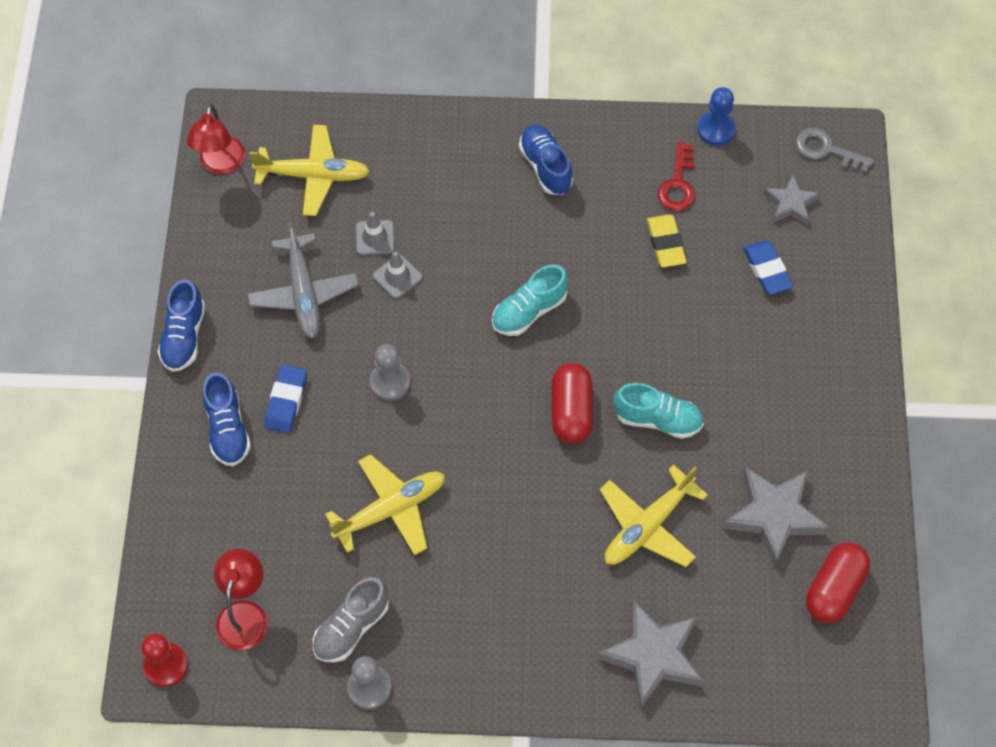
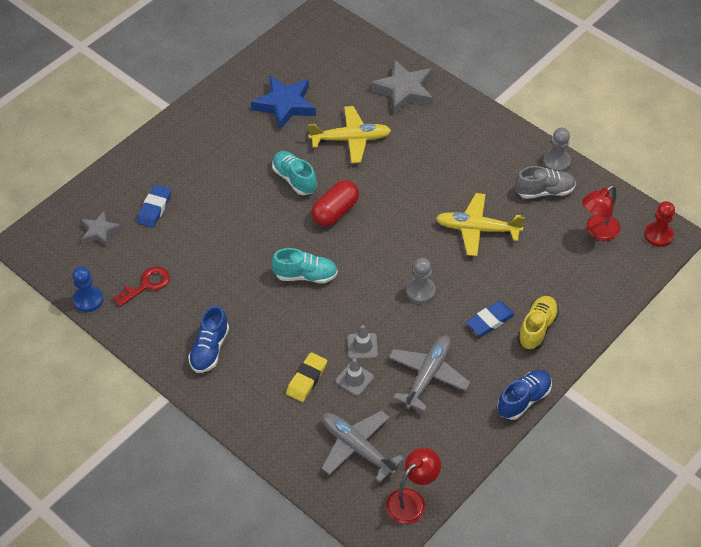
camera: 140 degrees left, 10 degrees down
blue shoe [202,372,251,466] -> yellow shoe [518,296,559,350]
yellow plane [249,125,370,216] -> grey plane [322,411,404,482]
yellow eraser [647,214,687,267] -> yellow eraser moved to [286,352,327,402]
grey star [723,467,829,566] -> blue star [251,75,316,130]
grey key [796,128,874,173] -> none
red capsule [806,542,870,623] -> none

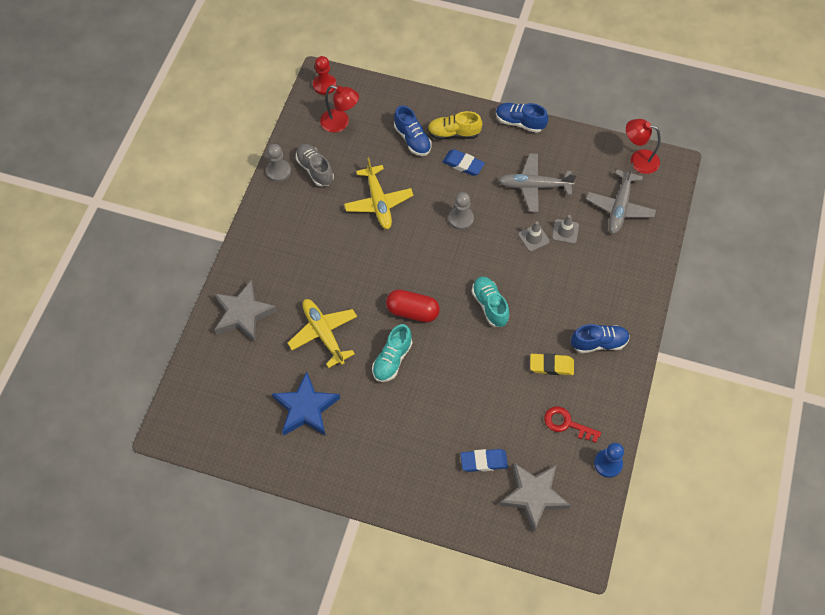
camera: 115 degrees left, 10 degrees up
grey star [81,210,121,247] -> grey star [499,463,571,532], size x1.69
yellow eraser [286,352,327,402] -> yellow eraser moved to [530,353,574,375]
none -> blue shoe [394,105,432,156]

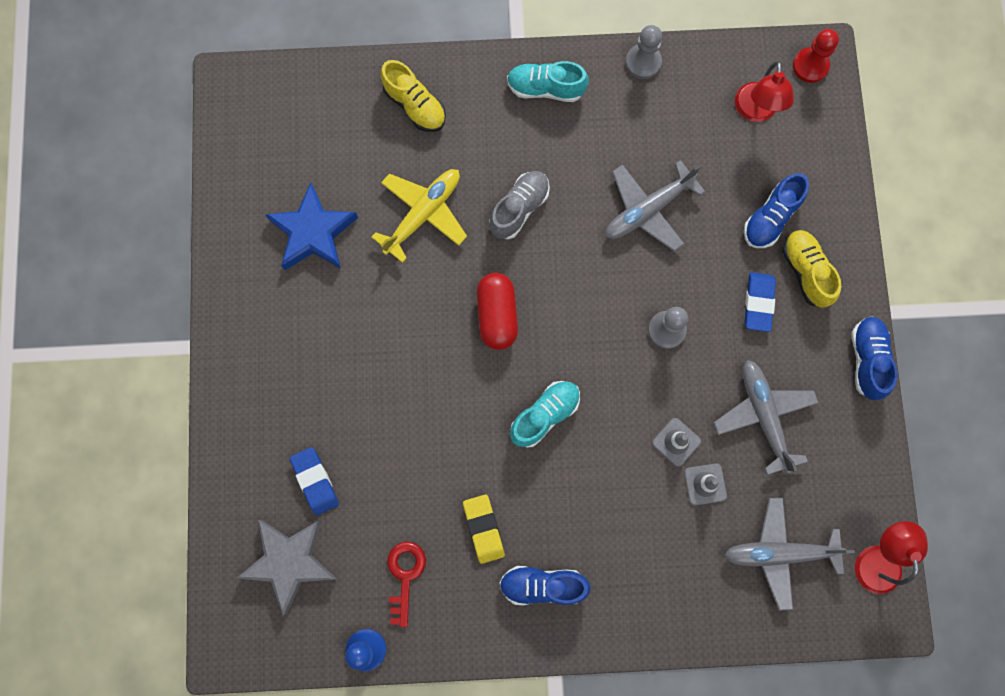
camera: 70 degrees right, 15 degrees up
grey star [214,280,277,342] -> yellow shoe [380,60,446,132]
grey shoe [296,144,334,187] -> grey shoe moved to [490,171,550,239]
yellow plane [344,157,413,229] -> grey plane [605,160,705,251]
turquoise shoe [372,324,412,382] -> turquoise shoe moved to [507,61,589,102]
blue shoe [571,324,630,353] -> blue shoe turned 120 degrees clockwise [499,566,591,605]

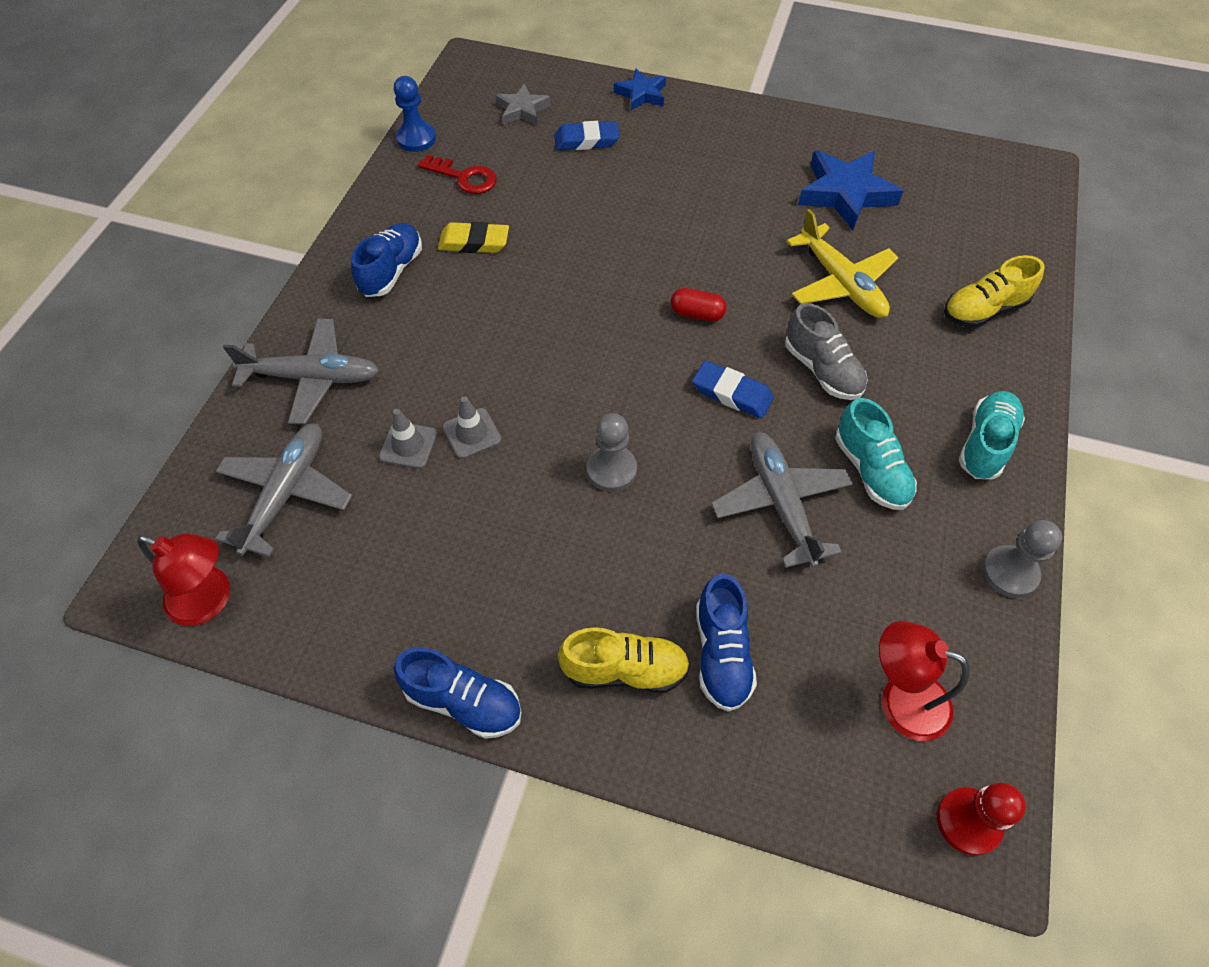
camera: 110 degrees right, 20 degrees down
grey star [237,520,337,616] -> grey star [496,84,551,126], size x0.59
red capsule [476,273,518,350] -> red capsule [671,288,727,321], size x0.61
turquoise shoe [510,381,580,448] -> turquoise shoe moved to [835,398,917,510]
grey plane [713,360,819,475] -> grey plane moved to [223,319,379,424]
blue shoe [744,173,809,248] -> blue shoe turned 150 degrees counterclockwise [696,573,757,712]
blue eraser [745,272,776,332] -> blue eraser moved to [692,360,774,419]
none -> blue star [614,69,666,111]

